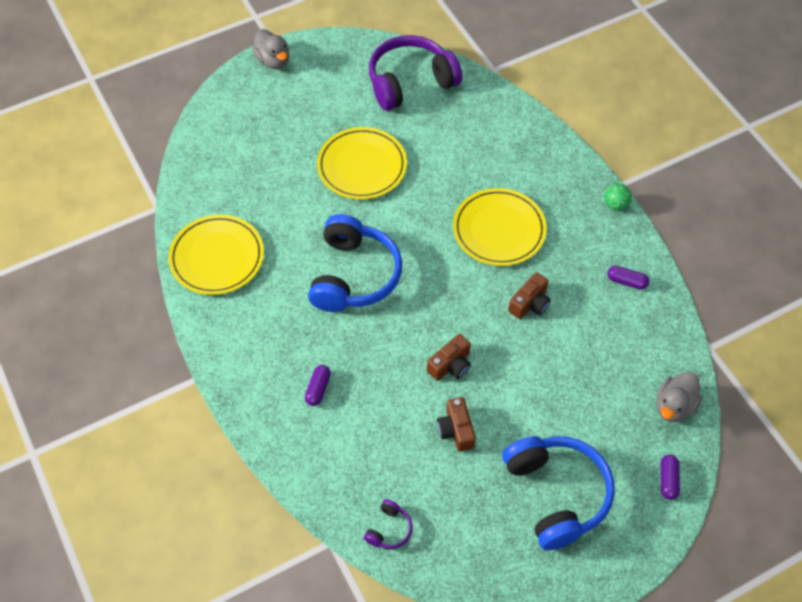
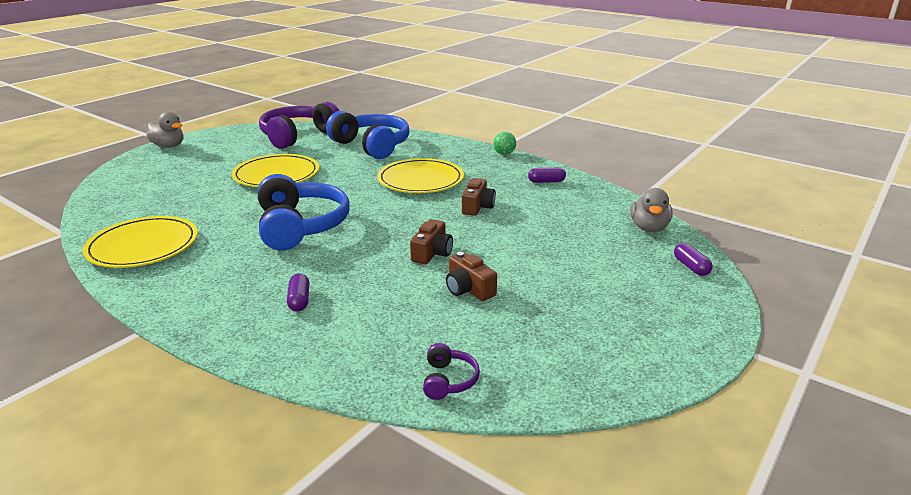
camera: 25 degrees left, 30 degrees down
blue headphones [502,436,615,550] -> blue headphones moved to [326,111,410,159]

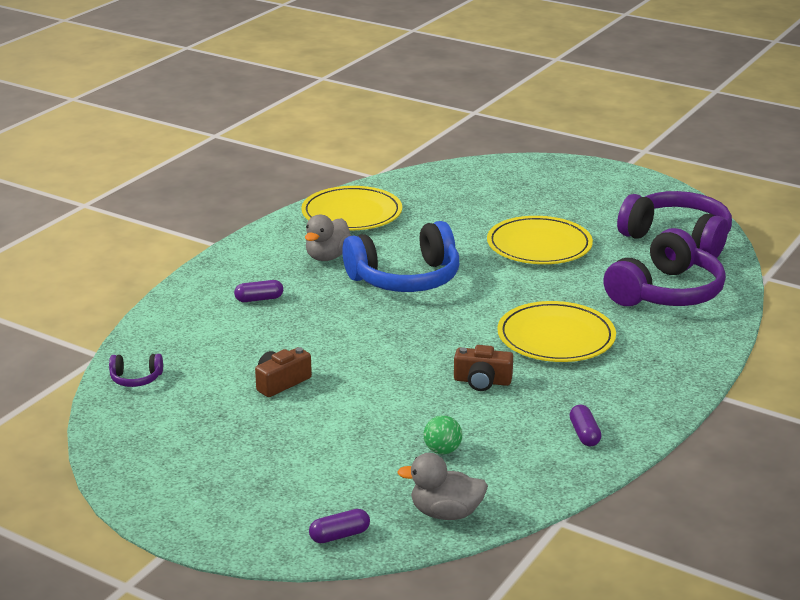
camera: 85 degrees right, 0 degrees up
grey duck [146,112,183,148] -> grey duck moved to [305,214,351,261]
blue headphones [326,111,410,159] -> purple headphones [603,228,726,306]
brown camera [410,219,453,264] -> none
green ball [493,132,516,155] -> green ball moved to [424,415,462,454]

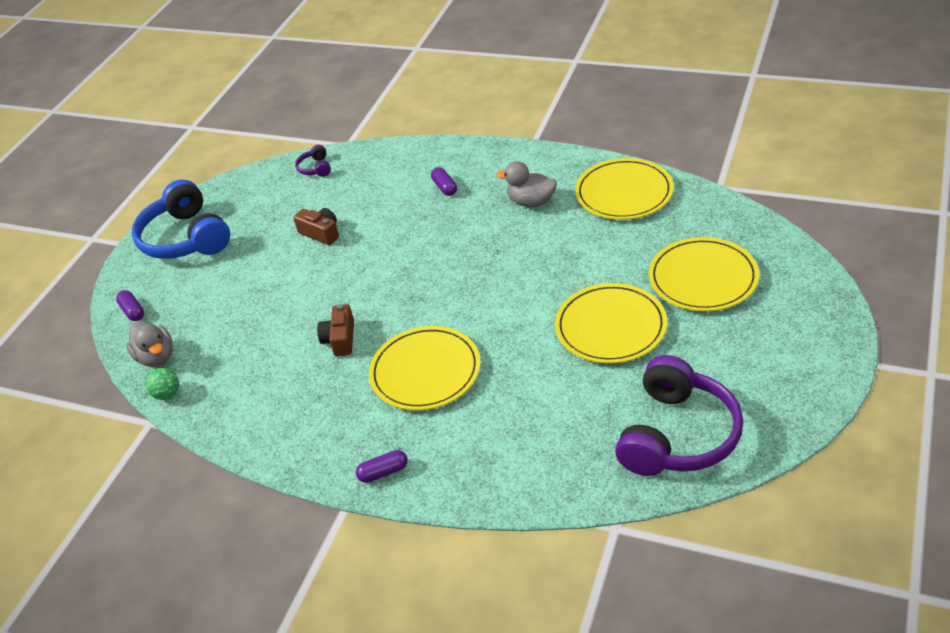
camera: 85 degrees right, 15 degrees up
blue headphones [342,221,459,292] -> blue headphones moved to [132,179,230,259]
grey duck [397,453,488,520] -> grey duck turned 150 degrees clockwise [126,320,173,367]
green ball [424,415,462,454] -> green ball moved to [146,368,179,400]
purple capsule [569,405,601,446] -> purple capsule moved to [356,450,408,483]
purple headphones [603,228,726,306] -> none
none -> yellow plate [649,237,759,312]

